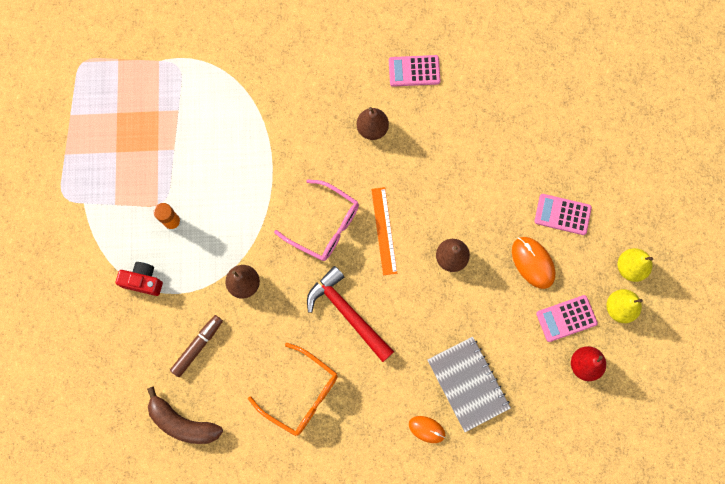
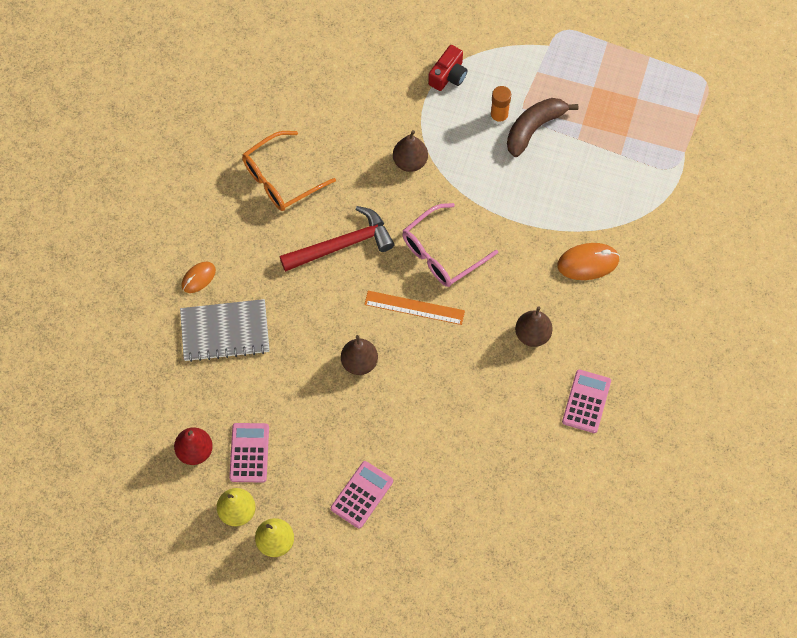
camera: 110 degrees right, 10 degrees down
brown banana [147,386,223,444] -> brown banana moved to [507,98,578,157]
brown marker [170,315,223,377] -> none
orange mouse [512,237,556,289] -> orange mouse moved to [557,243,620,280]

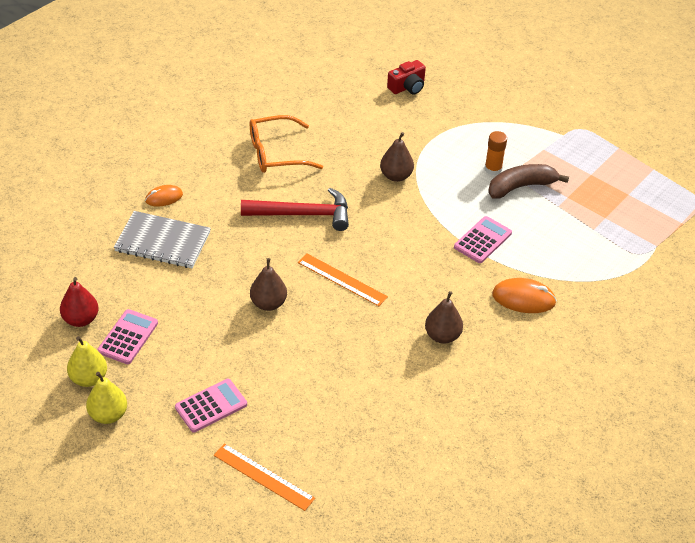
camera: 20 degrees right, 20 degrees down
pink glasses [402,203,498,287] -> none
red camera [428,45,467,91] -> red camera moved to [387,60,426,95]
pink calculator [562,370,611,433] -> pink calculator moved to [454,216,512,263]
none -> orange ruler [214,443,315,511]

